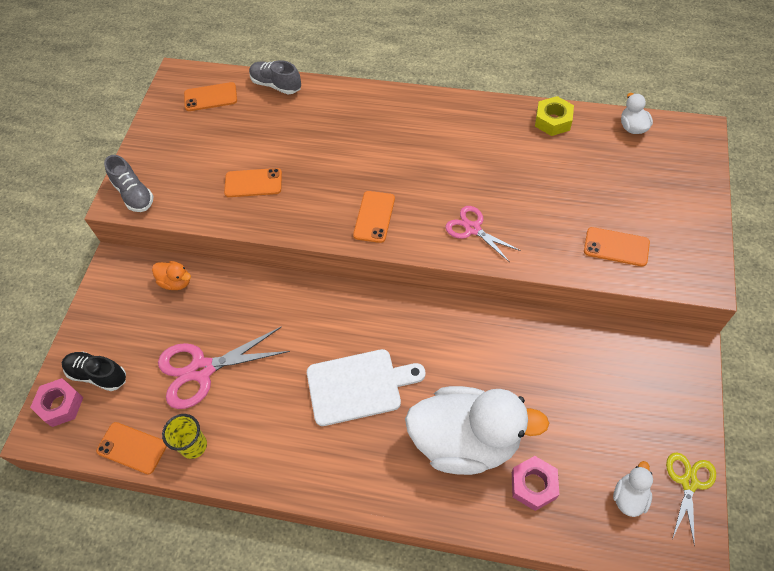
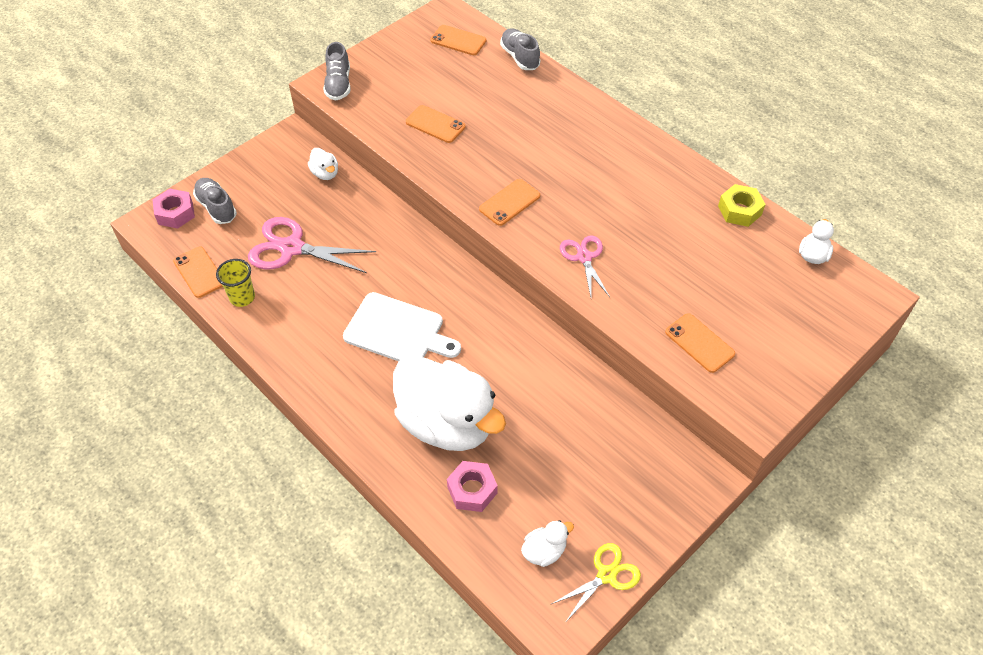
camera: 30 degrees right, 5 degrees down
black shoe [62,352,126,391] -> grey shoe [193,178,237,224]
orange duck [152,261,191,290] -> white duck [308,148,338,180]

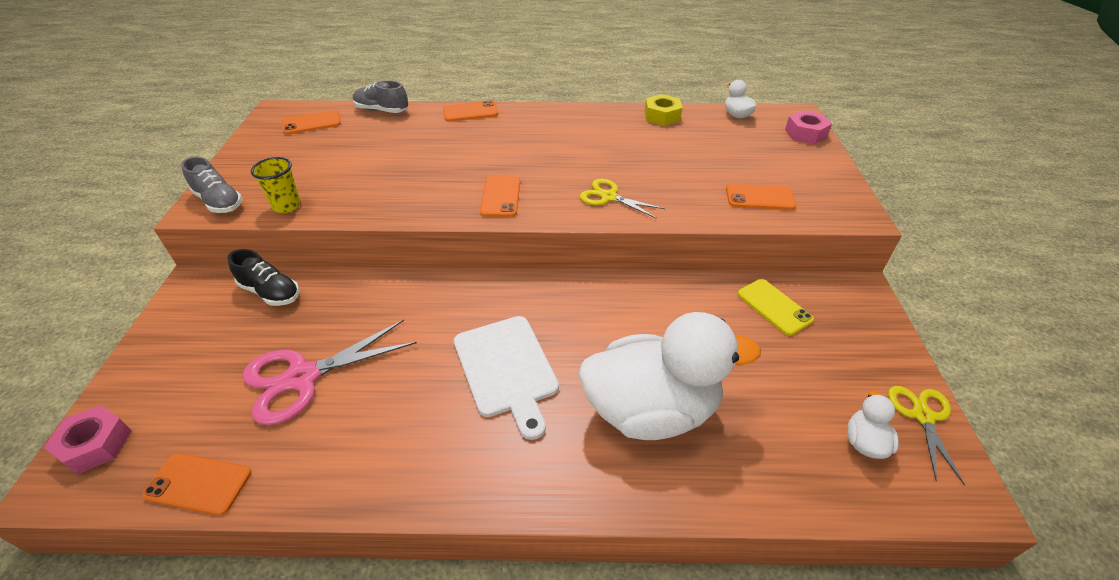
camera: 45 degrees left, 10 degrees down
grey shoe [193,178,237,224] -> none
yellow cup [216,259,255,307] -> yellow cup moved to [251,157,301,213]
white duck [308,148,338,180] -> black shoe [227,249,300,306]
white cutting board [343,292,461,361] -> white cutting board turned 90 degrees clockwise [454,316,559,440]
orange phone [406,105,465,143] -> orange phone moved to [443,100,498,122]
pink nut [447,461,498,512] -> pink nut moved to [785,110,832,144]
pink scissors [560,235,610,297] -> yellow scissors [580,179,665,219]
none -> yellow phone [738,279,814,336]

